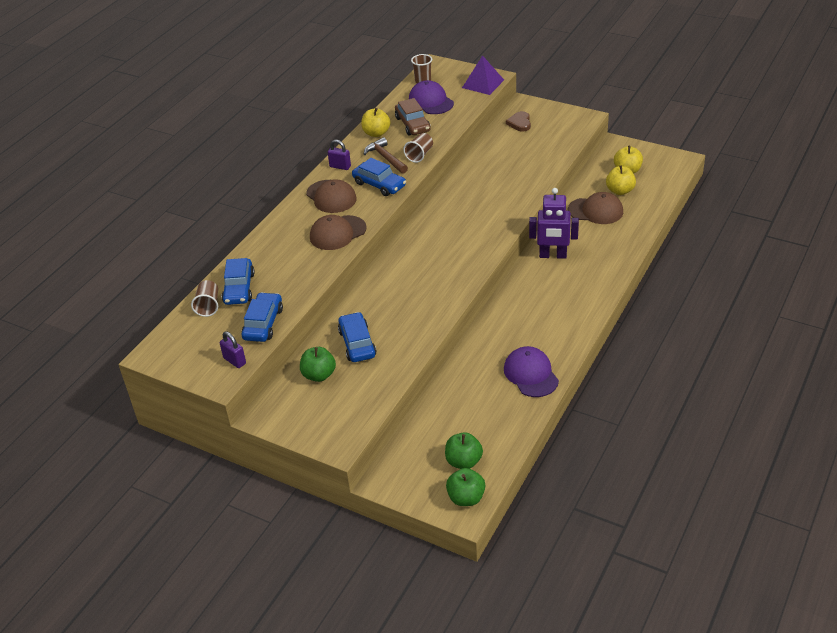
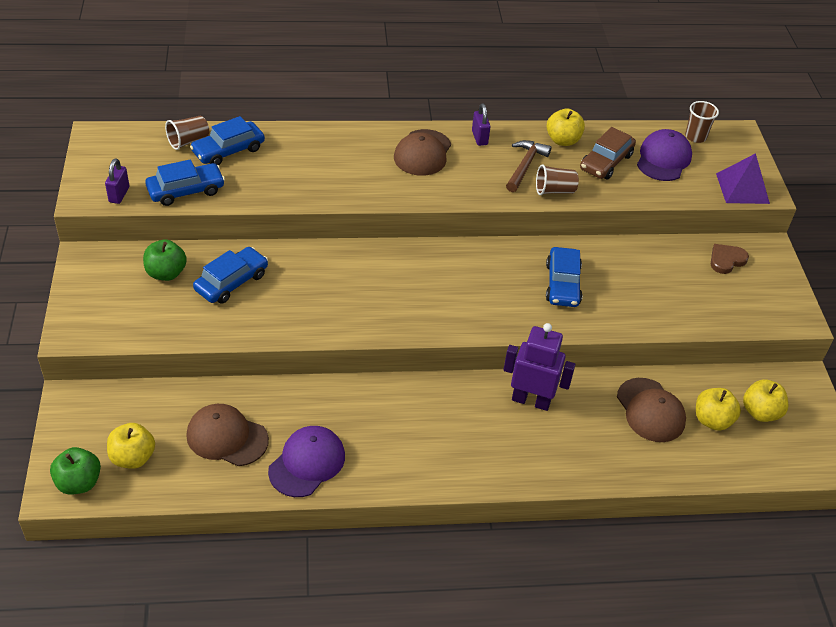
camera: 50 degrees right, 5 degrees up
brown cap [310,215,367,250] -> brown cap moved to [186,404,269,466]
blue car [352,158,406,196] -> blue car moved to [546,247,582,307]
green apple [445,432,483,469] -> yellow apple [107,423,155,469]
purple robot [529,188,579,259] -> purple robot turned 135 degrees clockwise [503,323,575,411]

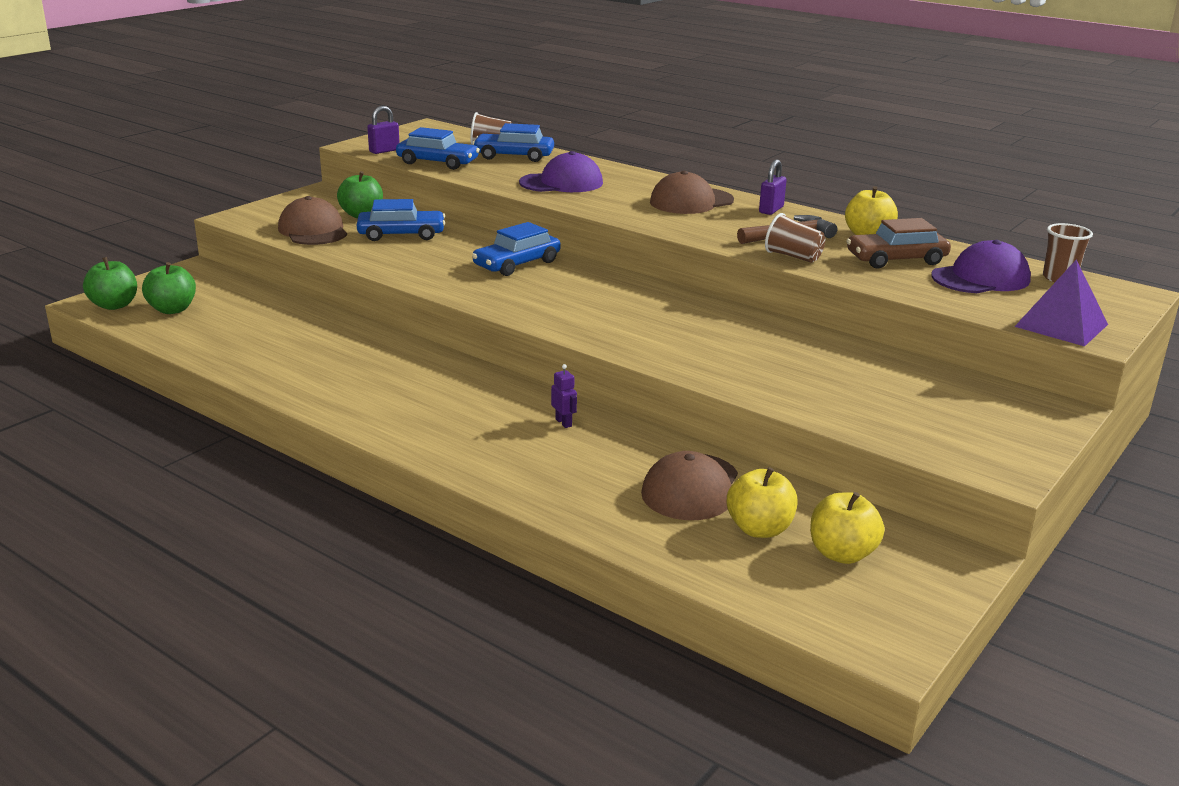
camera: 45 degrees right, 20 degrees down
yellow apple [107,423,155,469] -> green apple [142,262,196,314]
brown cap [186,404,269,466] -> brown cap moved to [278,196,347,245]
purple cap [268,426,345,497] -> purple cap moved to [519,151,603,192]
purple robot [503,323,575,411] -> purple robot [551,364,577,428], size x0.41
blue car [546,247,582,307] -> blue car moved to [472,222,561,276]
brown heart [711,244,749,274] -> none

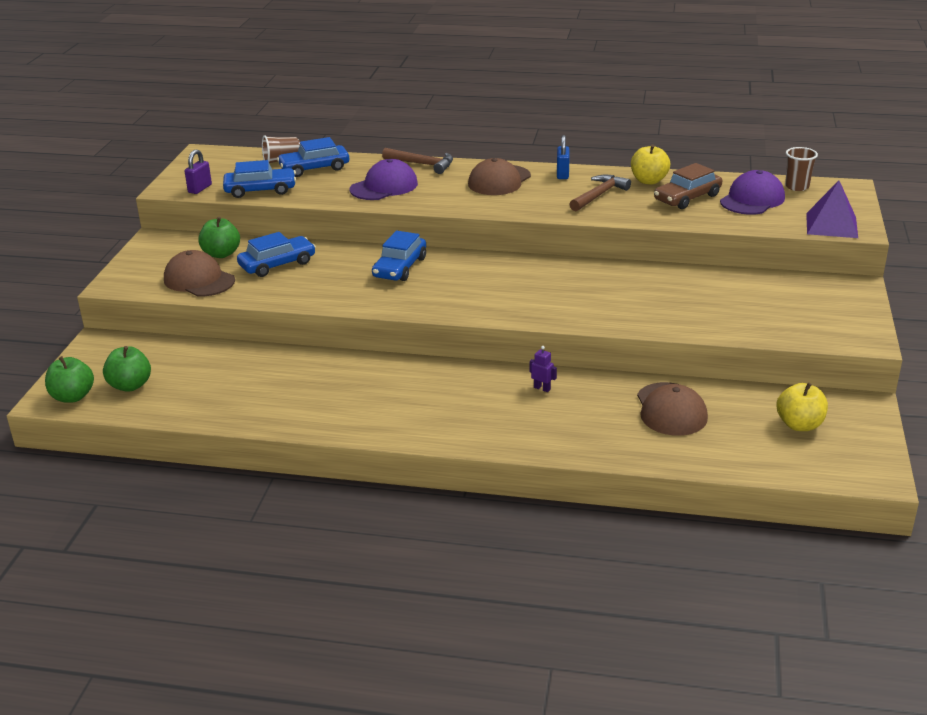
camera: 25 degrees left, 5 degrees up
yellow apple [727,467,797,538] -> none
purple padlock [759,160,787,215] -> blue padlock [557,135,570,179]
brown cup [765,213,825,263] -> none
none -> brown hammer [382,148,453,174]

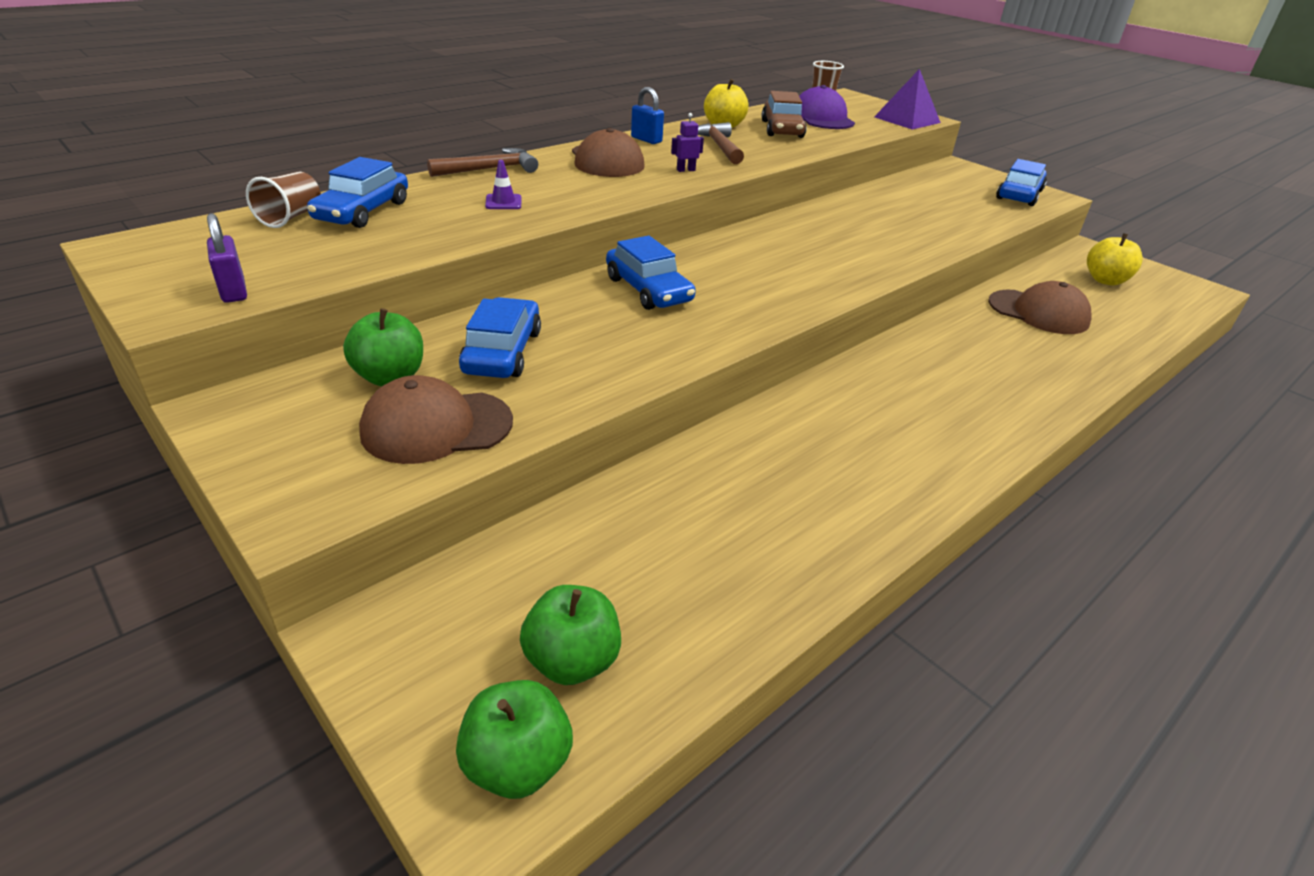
camera: 55 degrees left, 5 degrees up
blue car [223,160,296,198] -> blue car moved to [996,159,1047,206]
purple cap [350,159,418,200] -> purple traffic cone [485,160,521,209]
purple robot [530,346,557,392] -> purple robot moved to [671,113,704,172]

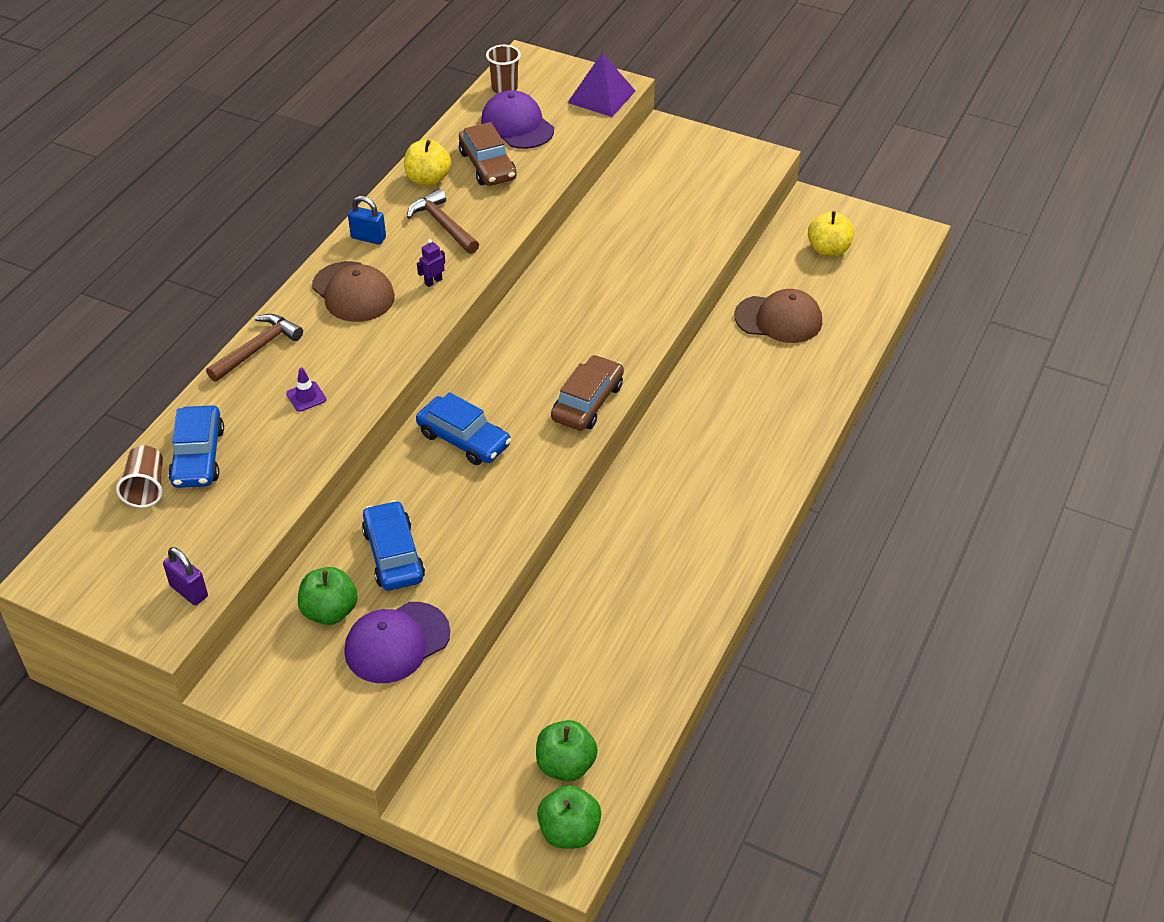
camera: 20 degrees left, 10 degrees up
brown cap [359,375,513,464] -> purple cap [344,602,450,683]
blue car [996,159,1047,206] -> none
none -> brown car [551,355,624,431]

